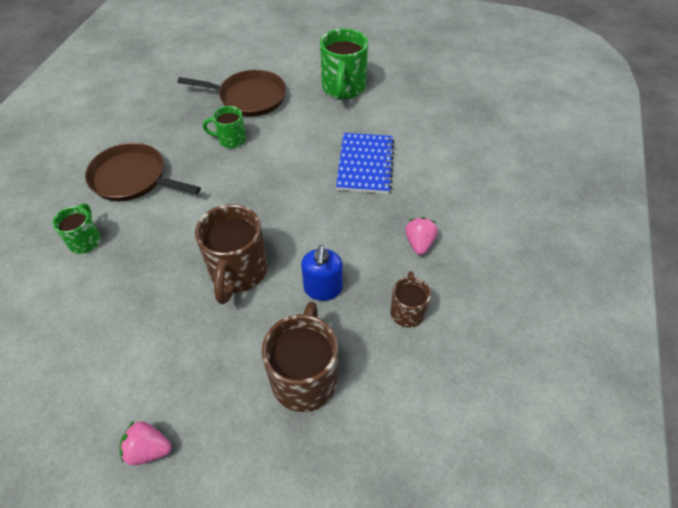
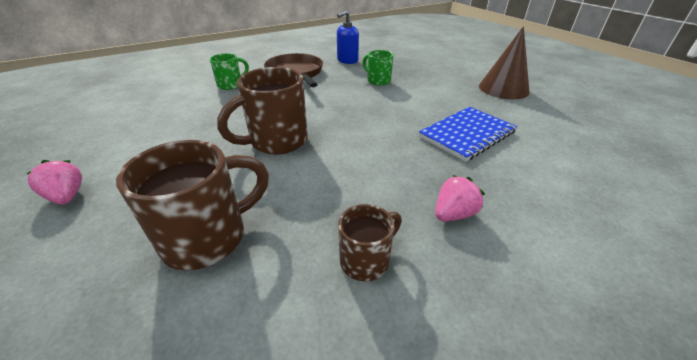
camera: 45 degrees right, 15 degrees down
brown pan [177,70,286,117] -> none
blue soap dispenser [301,245,343,301] -> blue soap dispenser moved to [337,11,359,64]
green mug [320,28,368,100] -> brown cone [479,26,530,99]

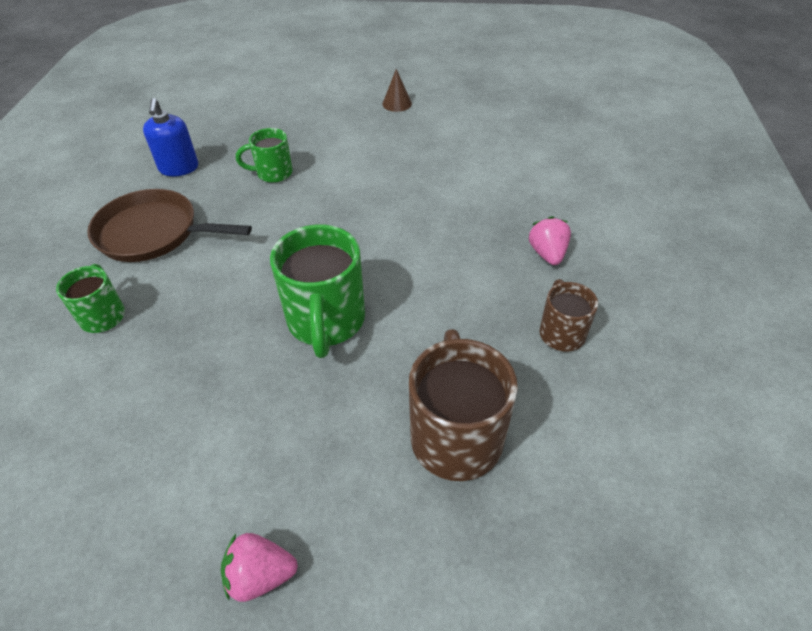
camera: 55 degrees left, 10 degrees up
brown mug [217,67,308,155] -> green mug [270,224,365,358]
blue notebook [419,107,517,161] -> none
brown cone [479,26,530,99] -> brown cone [382,69,412,112], size x0.50

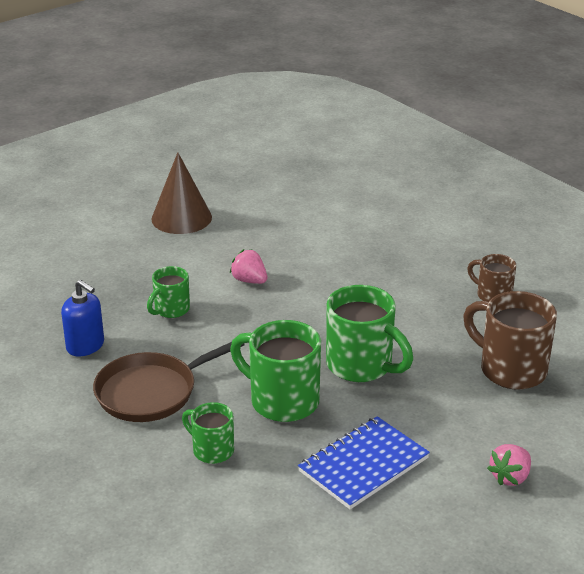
camera: 45 degrees left, 15 degrees down
brown cone [382,69,412,112] -> brown cone [151,152,212,234], size x2.01
pink strawberry [529,216,571,265] -> pink strawberry moved to [230,249,267,284]
none -> green mug [230,320,321,422]
none -> blue notebook [298,416,430,509]

